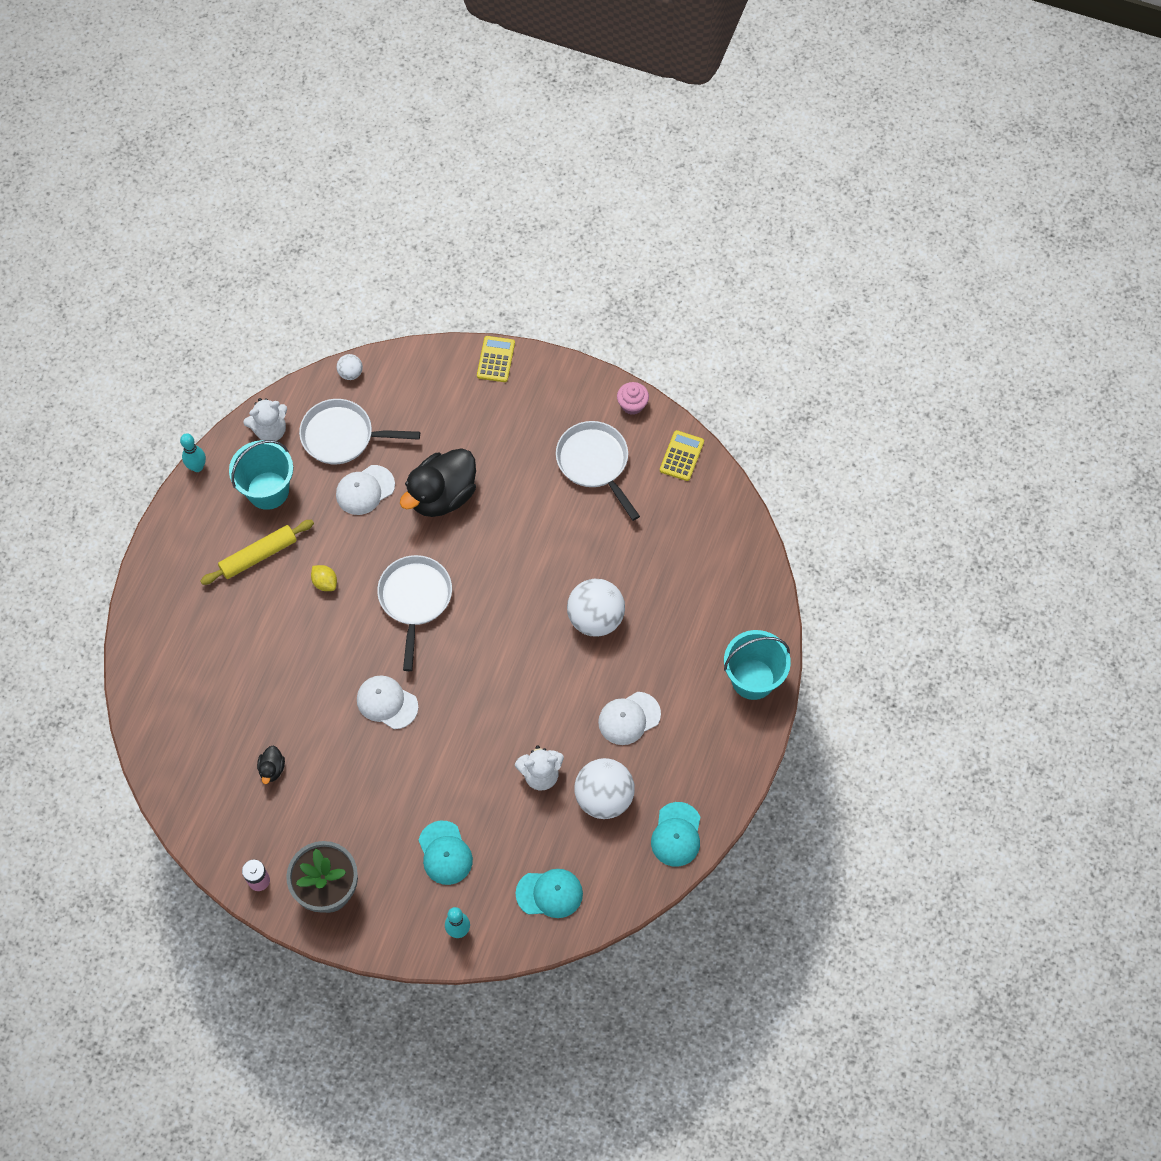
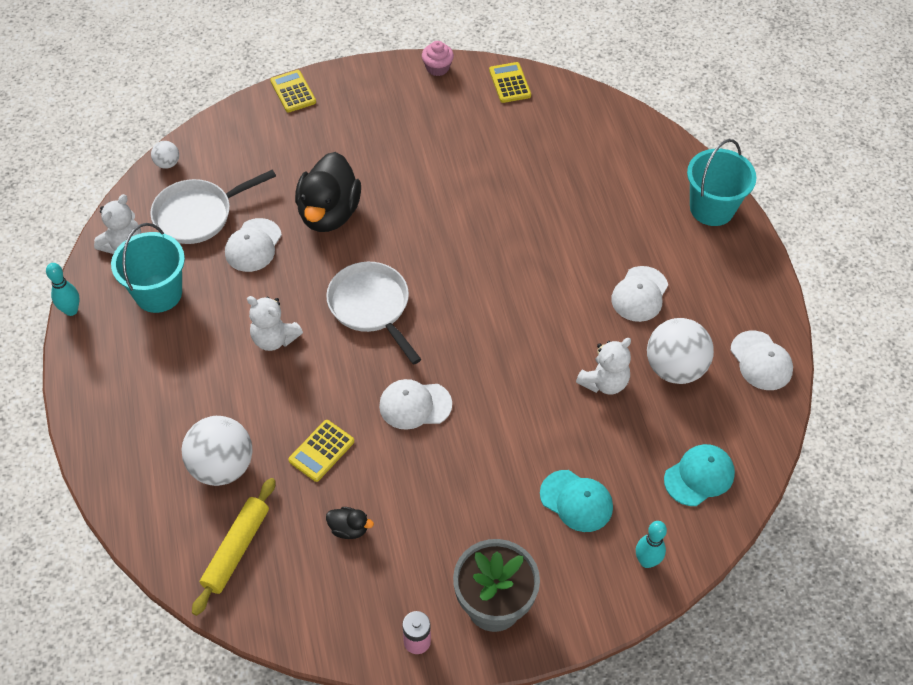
camera: 35 degrees left, 10 degrees down
yellow rolling pin [200,520,314,585] -> yellow rolling pin moved to [192,478,275,616]
black duck [257,746,285,784] -> black duck turned 45 degrees counterclockwise [326,507,374,539]
yellow lemon [311,565,337,591] -> white teddy bear [247,296,303,351]
white pan [556,421,640,521] -> none
white ball [567,579,625,637] -> white ball moved to [181,416,253,486]
turquoise cap [651,802,700,867] -> white cap [730,331,793,390]
none -> yellow calculator [288,420,354,482]

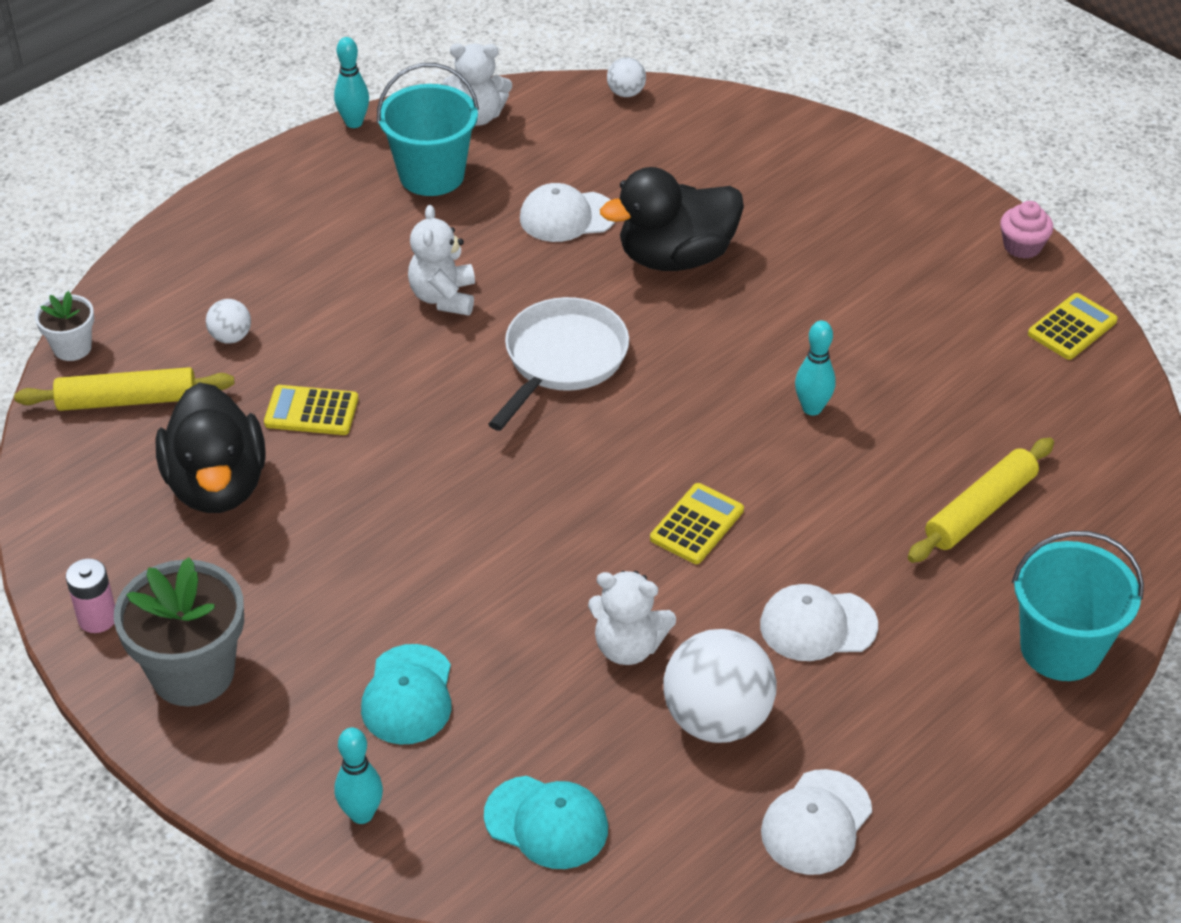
camera: 60 degrees right, 10 degrees down
white pan [150,169,276,244] -> none
white ball [181,416,253,486] -> white ball [206,299,251,344], size x0.47
yellow calculator [270,70,316,112] -> yellow calculator moved to [650,483,744,564]
black duck [326,507,374,539] -> black duck [155,382,266,513], size x2.33
white cap [379,379,452,430] -> none
none -> white flower pot [35,291,94,361]
none -> turquoise bowling pin [795,321,836,416]
none -> yellow rolling pin [908,438,1054,563]

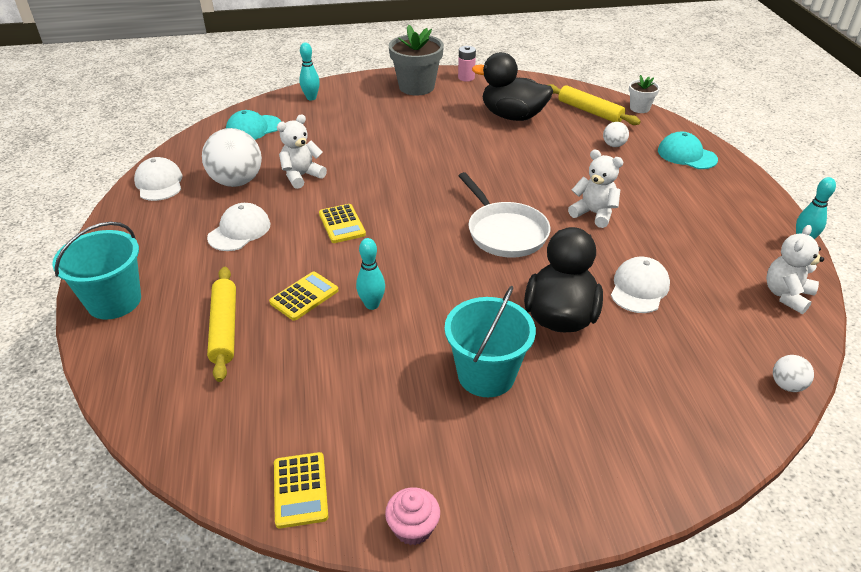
camera: 125 degrees right, 5 degrees down
yellow rolling pin [14,367,235,411] -> yellow rolling pin turned 75 degrees counterclockwise [549,84,641,125]
yellow calculator [264,385,358,435] -> yellow calculator moved to [269,272,338,321]
turquoise cap [361,644,451,745] -> turquoise cap moved to [658,131,718,169]
turquoise bucket [377,63,479,196] -> turquoise bucket moved to [445,286,536,397]

